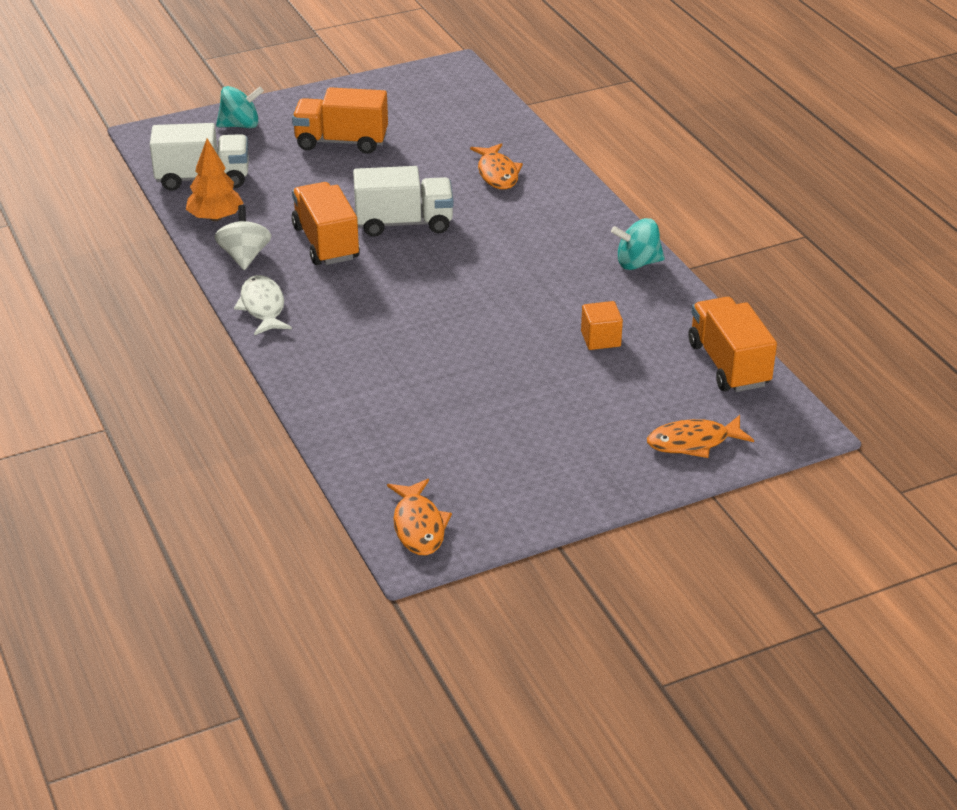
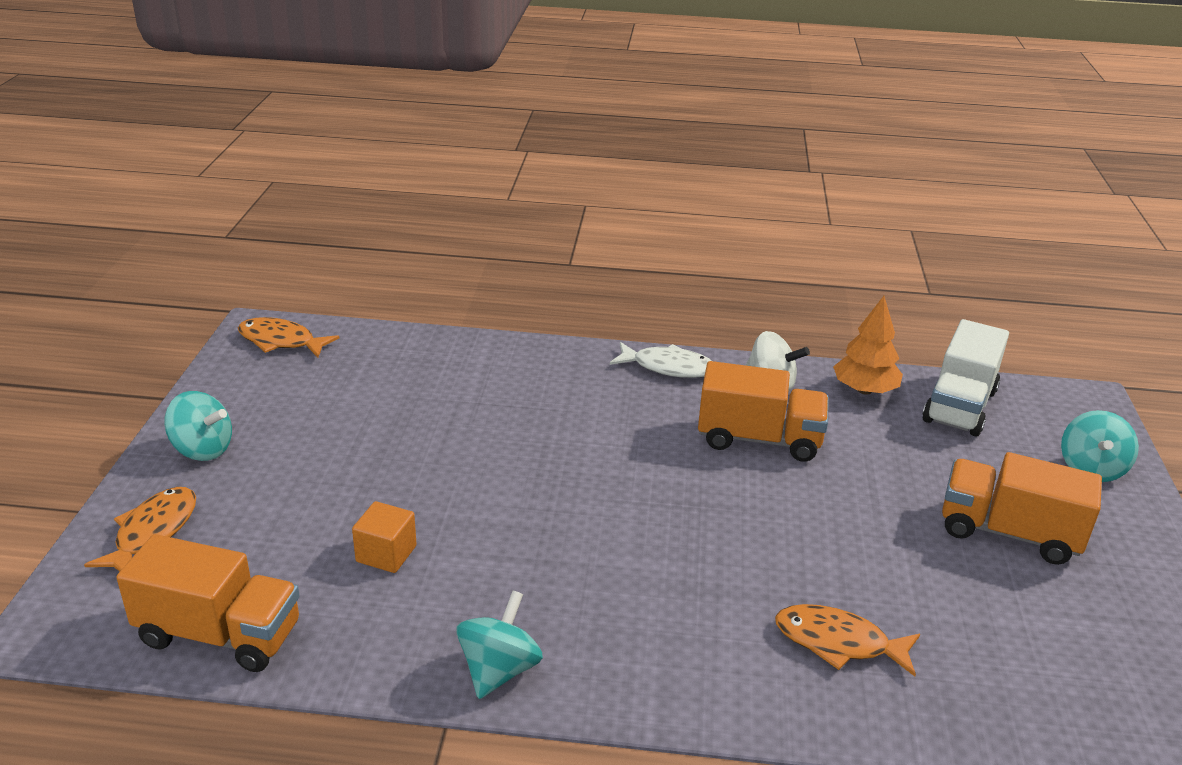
camera: 120 degrees right, 5 degrees down
orange truck [292,87,388,154] -> orange truck turned 105 degrees counterclockwise [942,452,1102,565]
white truck [353,166,454,237] -> none
none -> turquoise spinning top [164,391,232,461]

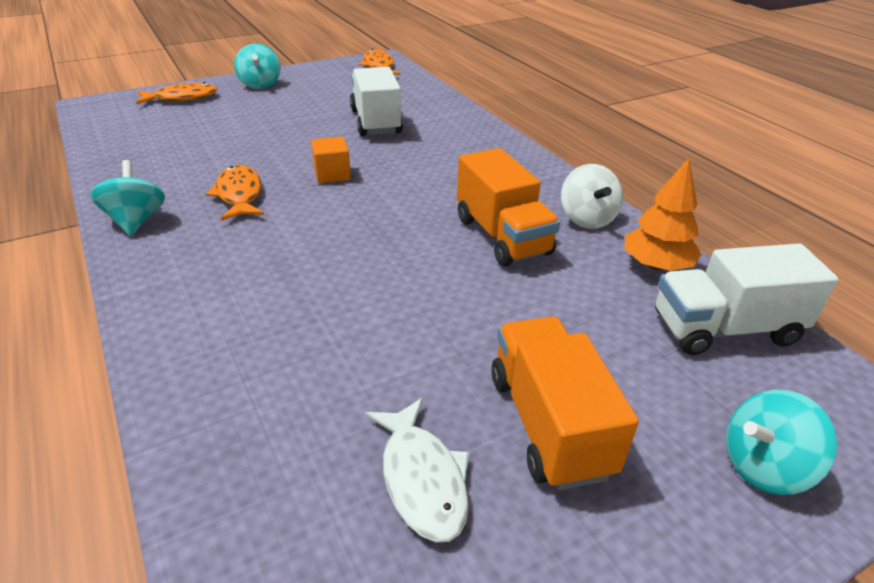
camera: 55 degrees right, 5 degrees up
orange truck [116,534,300,672] -> none
orange cube [352,501,417,573] -> orange cube moved to [311,137,351,183]
turquoise spinning top [456,591,543,699] -> turquoise spinning top turned 90 degrees counterclockwise [90,160,165,236]
white fish [610,342,712,378] -> white fish moved to [365,398,469,543]
orange fish [775,604,920,676] -> orange fish moved to [206,165,264,221]
none -> white truck [350,67,403,136]

